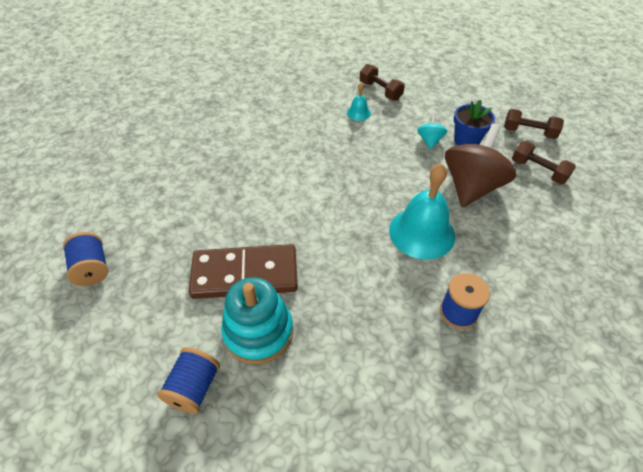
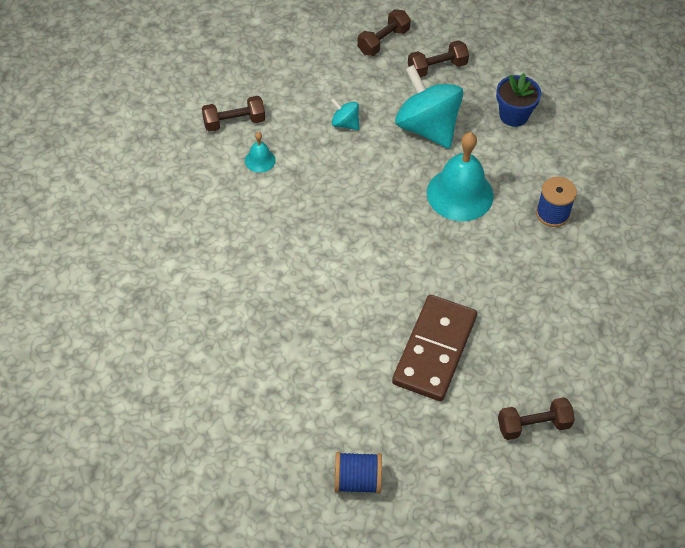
camera: 65 degrees left, 5 degrees up
blue spool [157,347,220,414] -> brown dumbbell [498,397,575,440]
turquoise stacking toy [221,277,293,364] -> none
brown spinning top [445,124,517,207] -> turquoise spinning top [395,65,463,149]
blue flower pot [454,99,495,145] -> blue flower pot moved to [496,73,541,127]

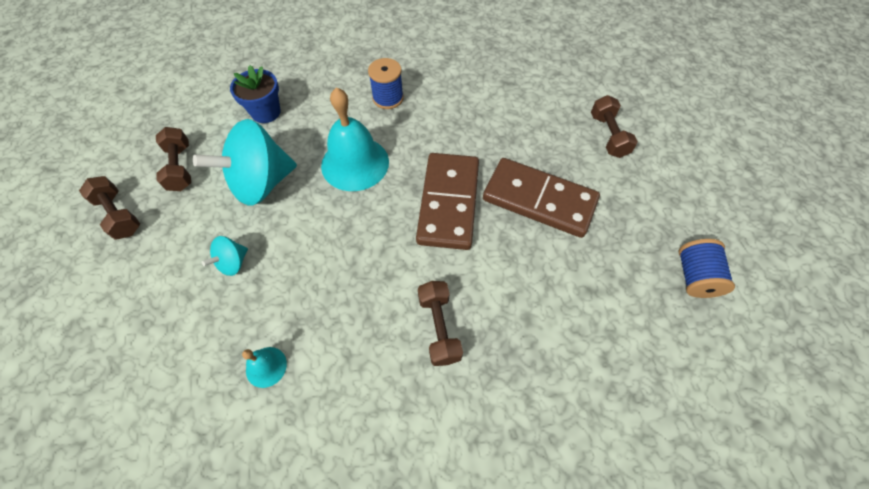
camera: 85 degrees left, 5 degrees up
brown dumbbell [202,96,265,132] -> brown dumbbell moved to [418,281,463,366]
none -> brown domino [416,153,479,250]

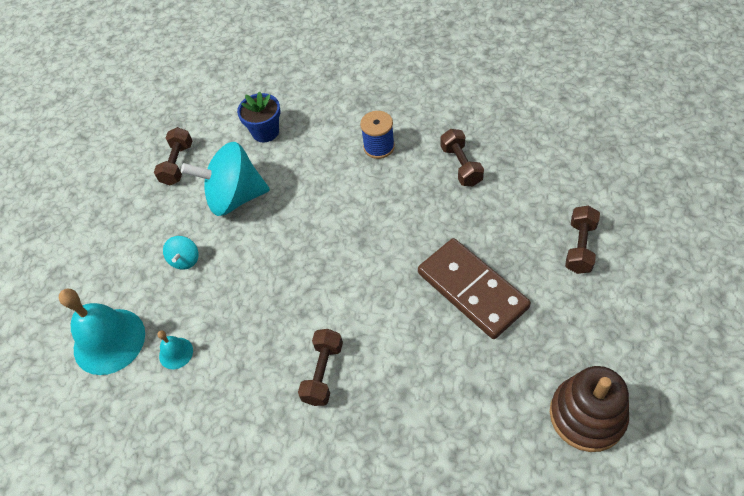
camera: 30 degrees right, 5 degrees down
brown dumbbell [79,176,140,240] -> brown dumbbell moved to [441,129,484,186]
turquoise spinning top [202,236,248,276] -> turquoise spinning top turned 60 degrees counterclockwise [163,236,199,270]
turquoise bell [321,87,389,191] -> turquoise bell moved to [59,289,145,375]
brown domino [416,153,479,250] -> none
blue spool [678,239,735,298] -> brown stacking toy [550,366,629,452]

